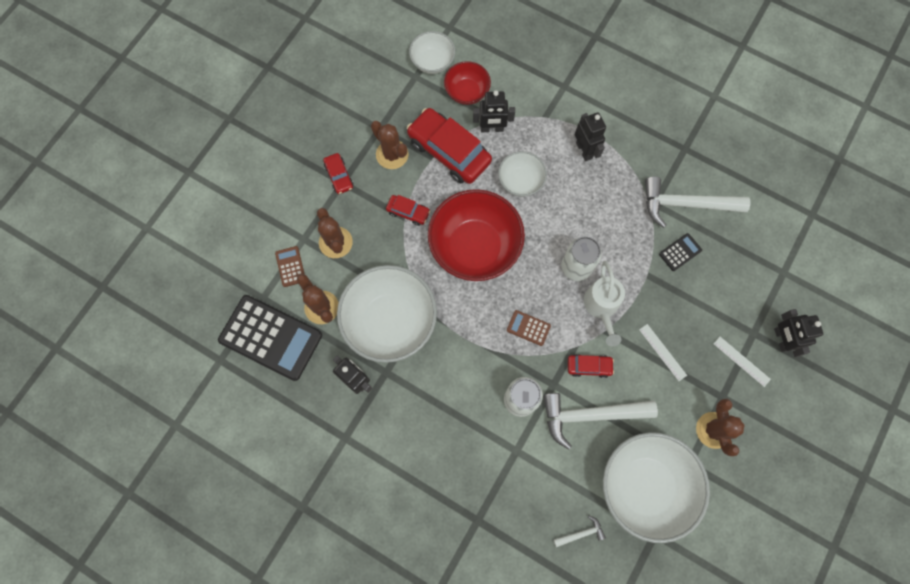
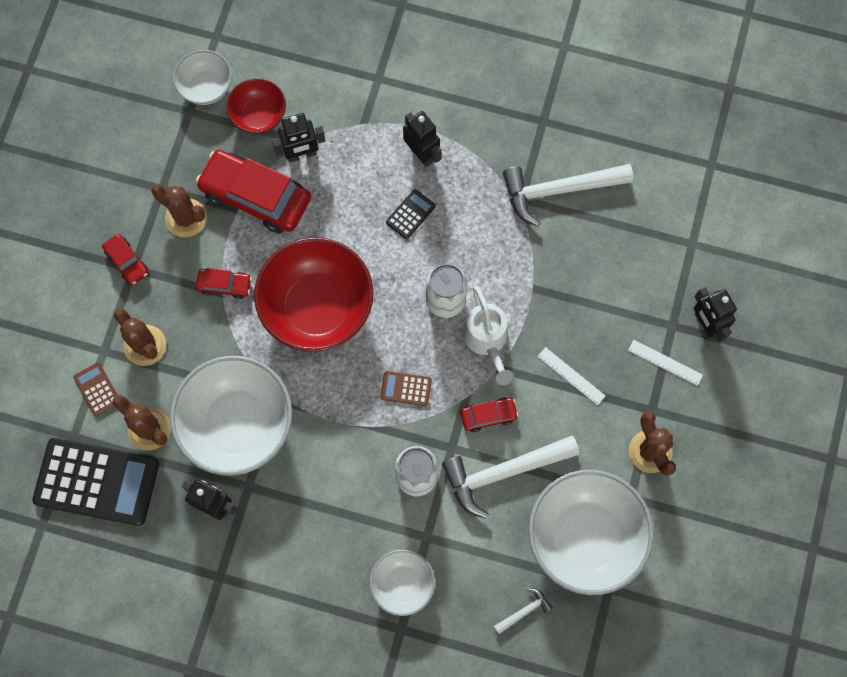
camera: 15 degrees left, 0 degrees up
white bowl [498,151,547,197] -> white bowl moved to [369,550,435,616]
black calculator [659,233,702,271] -> black calculator moved to [386,189,436,239]

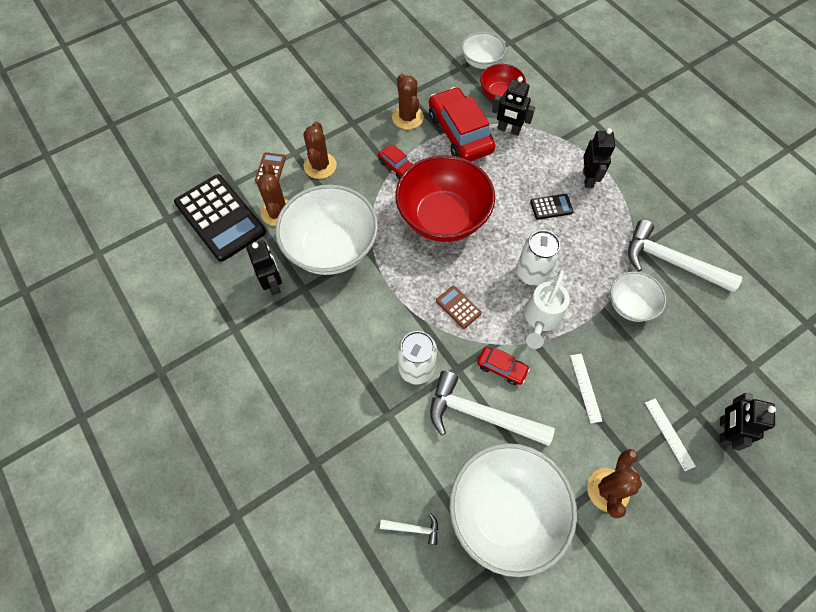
camera: 40 degrees right, 10 degrees down
red car [102,234,148,285] -> none
white bowl [369,550,435,616] -> white bowl moved to [610,271,666,322]

